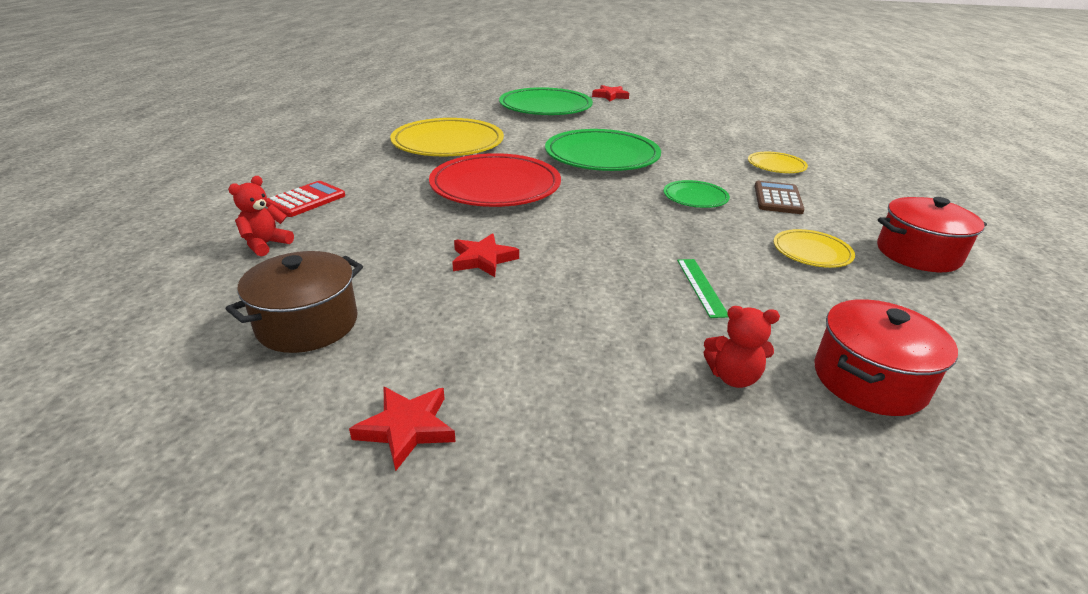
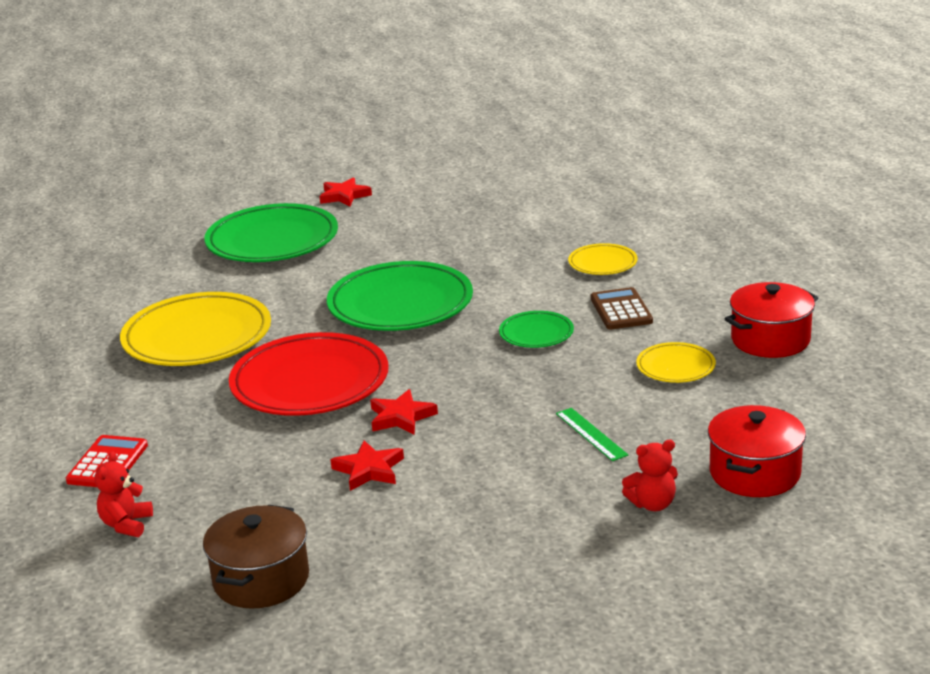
camera: 20 degrees left, 5 degrees down
red star [349,387,456,471] -> red star moved to [370,389,438,435]

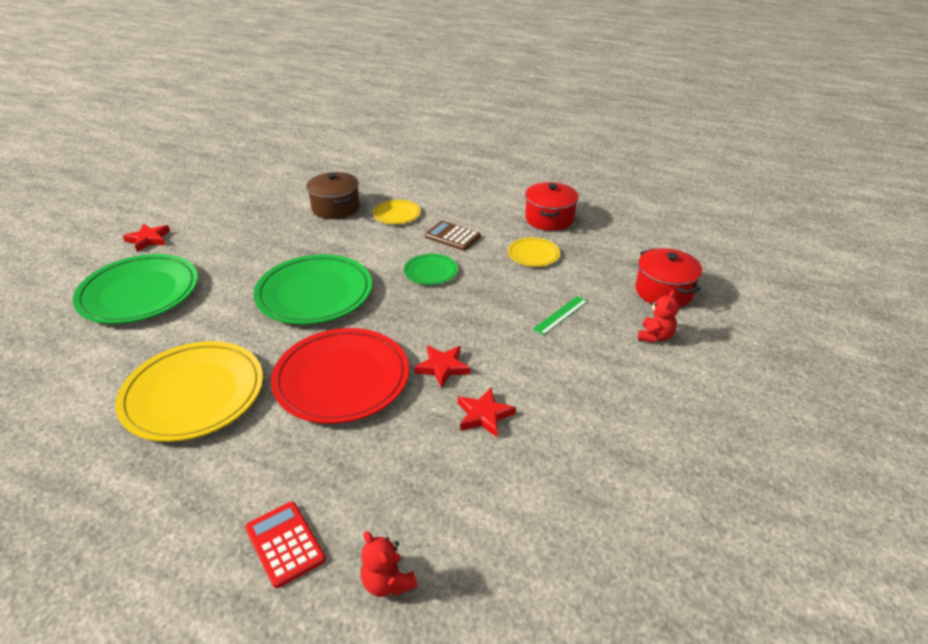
camera: 50 degrees left, 10 degrees up
brown pot [203,505,309,609] -> brown pot moved to [306,172,360,219]
green ruler [556,408,628,461] -> green ruler turned 60 degrees counterclockwise [533,296,588,335]

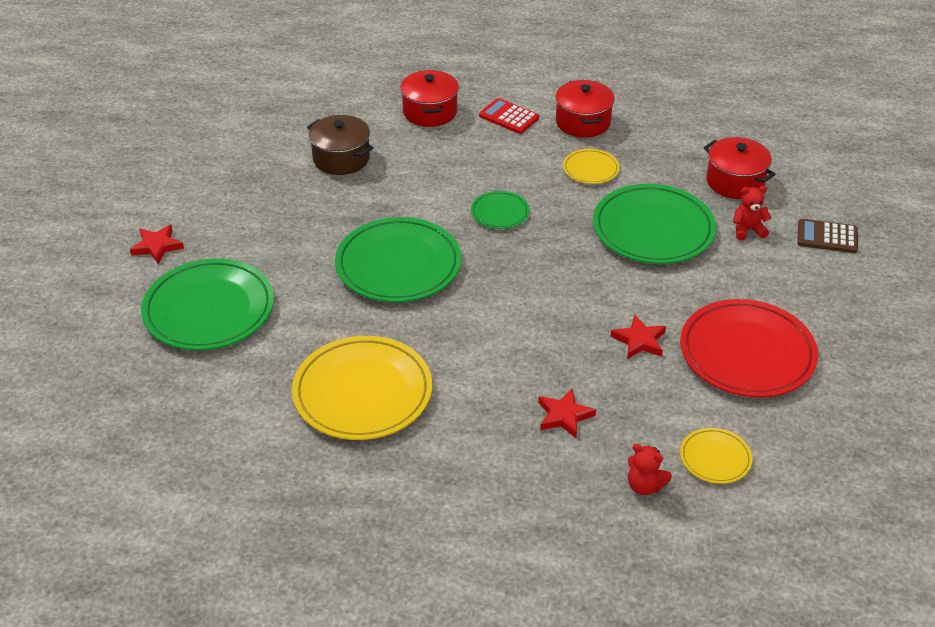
camera: 20 degrees left, 5 degrees up
red calculator [245,502,326,588] -> red calculator moved to [479,98,539,134]
red plate [271,328,409,424] -> red plate moved to [680,299,818,397]
yellow plate [373,200,421,224] -> yellow plate moved to [680,428,753,484]
red star [414,346,471,388] -> red star moved to [538,388,596,438]
brown calculator [425,221,481,251] -> brown calculator moved to [797,219,858,253]
green ruler [533,296,588,335] -> green plate [593,184,716,264]
red teddy bear [638,290,679,343] -> red teddy bear turned 105 degrees counterclockwise [733,186,771,240]
none -> red pot [400,70,459,127]

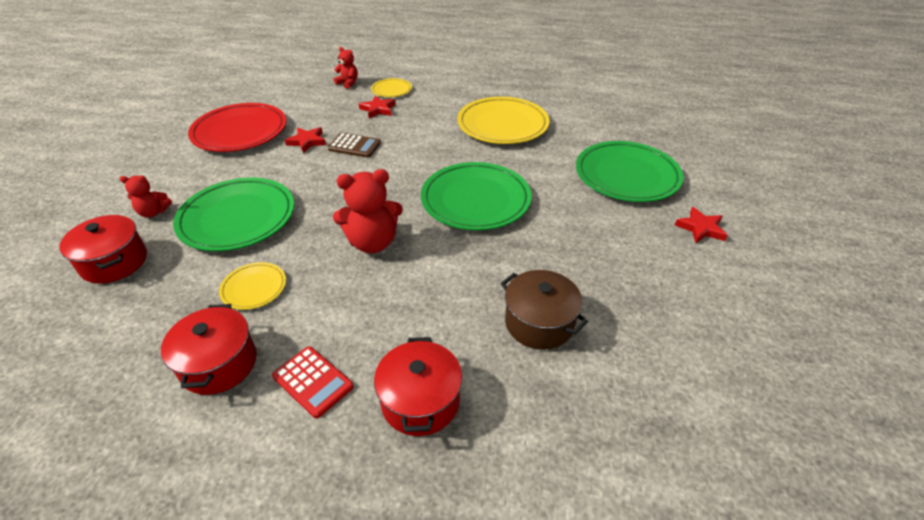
camera: 175 degrees left, 0 degrees up
green plate [471,191,530,229] -> red teddy bear [333,169,403,253]
yellow plate [680,428,753,484] -> yellow plate moved to [371,78,412,97]
brown calculator [797,219,858,253] -> brown calculator moved to [328,133,381,158]

